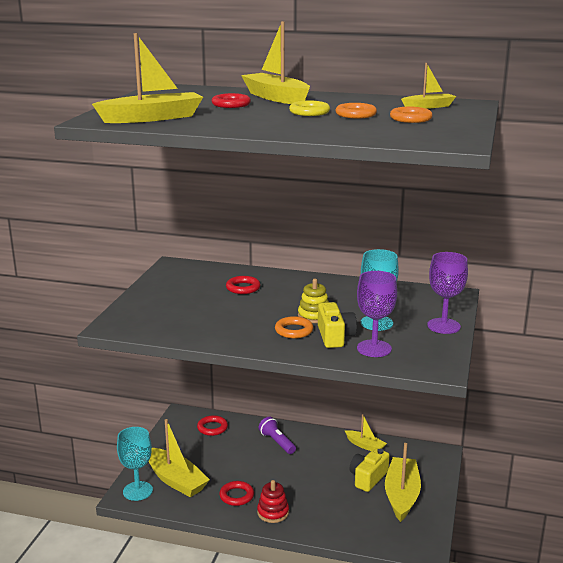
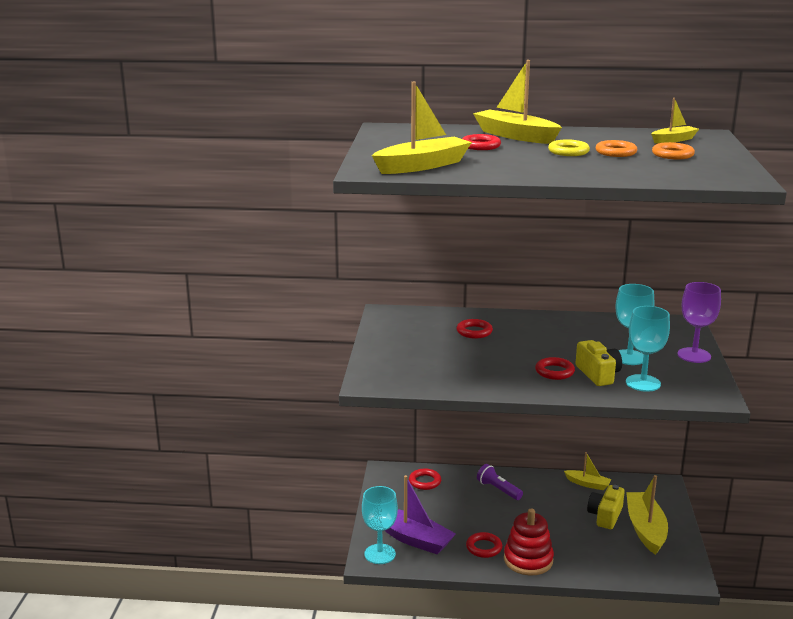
camera: 10 degrees left, 0 degrees up
yellow boat [149,419,210,497] -> purple boat [384,475,456,554]
red stacking toy [257,480,289,523] -> red stacking toy [504,509,554,575], size x1.50
orange ring [275,316,314,338] -> red ring [535,357,575,380]
yellow stacking toy [298,279,329,323] -> none
purple goblet [357,271,397,357] -> turquoise goblet [626,306,670,392]

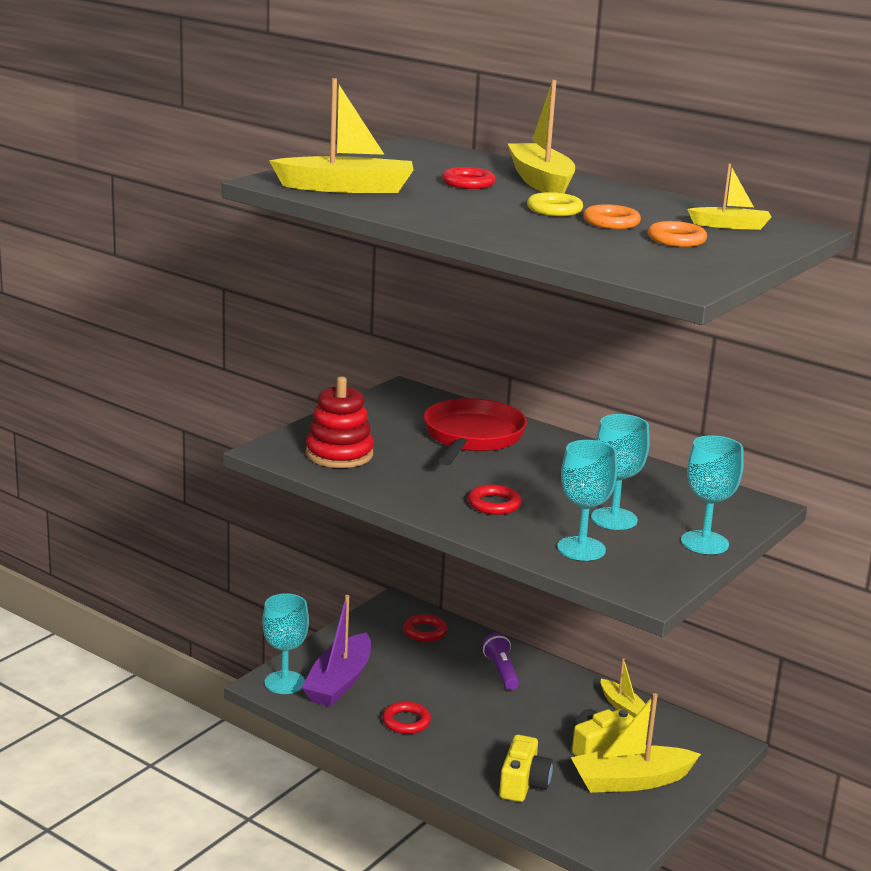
camera: 30 degrees right, 0 degrees up
purple boat [384,475,456,554] -> purple boat turned 45 degrees clockwise [301,595,371,707]
red ring [457,319,493,339] -> red pan [424,398,527,465]
red stacking toy [504,509,554,575] -> red stacking toy moved to [306,376,374,468]
yellow camera [576,340,622,386] -> yellow camera moved to [499,734,553,802]
yellow boat [626,475,668,555] -> yellow boat turned 135 degrees counterclockwise [571,693,701,793]
purple goblet [677,282,721,363] -> turquoise goblet [681,435,744,554]

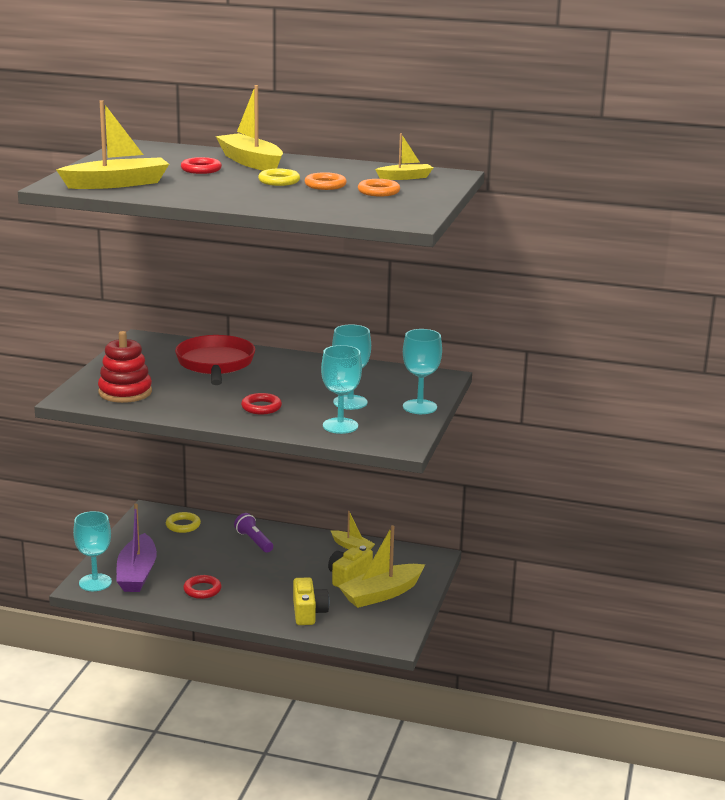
camera: 20 degrees left, 0 degrees up
red ring [403,614,448,642] -> yellow ring [166,512,201,533]

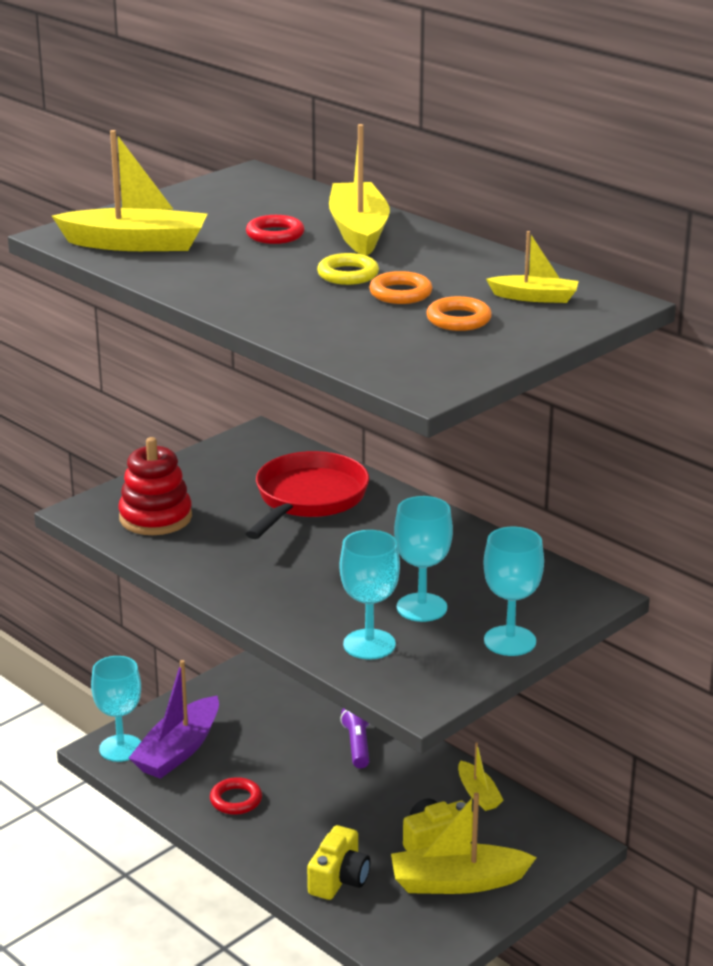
camera: 30 degrees right, 5 degrees up
yellow ring [166,512,201,533] -> none
red ring [241,393,282,414] -> none

